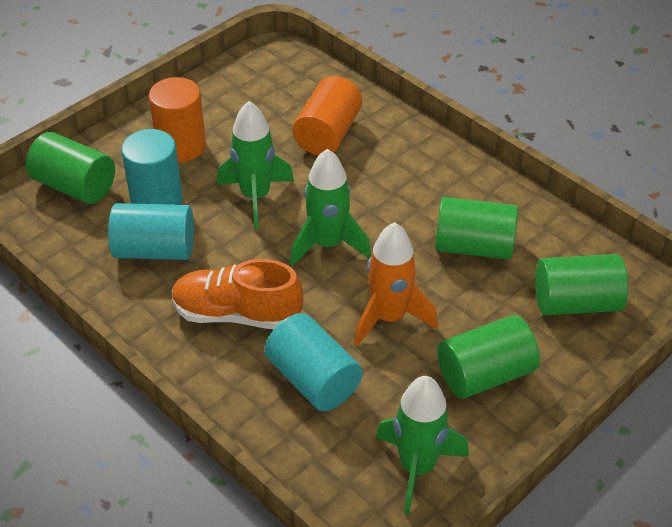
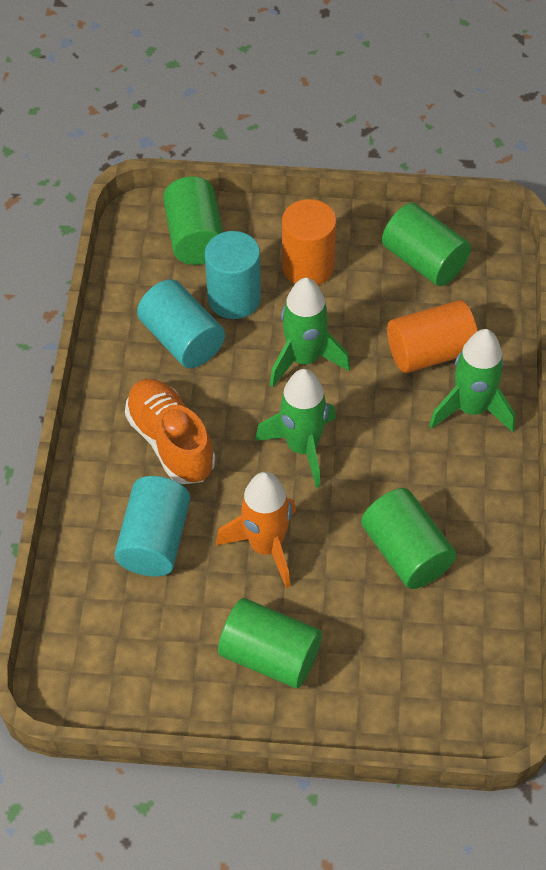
camera: 50 degrees right, 10 degrees up
green rocket [376,376,469,515] -> green rocket moved to [429,329,515,432]
green cylinder [535,254,628,315] -> green cylinder moved to [382,203,471,286]

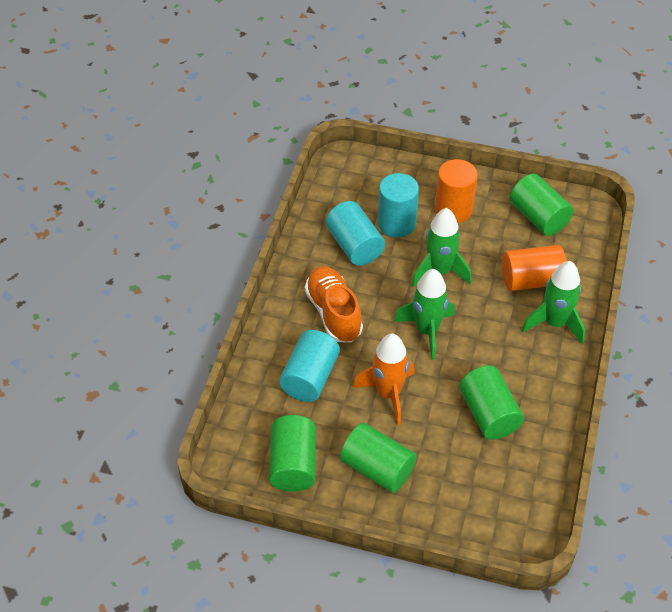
camera: 10 degrees right, 5 degrees down
green cylinder [163,176,223,265] -> green cylinder moved to [269,415,316,492]

